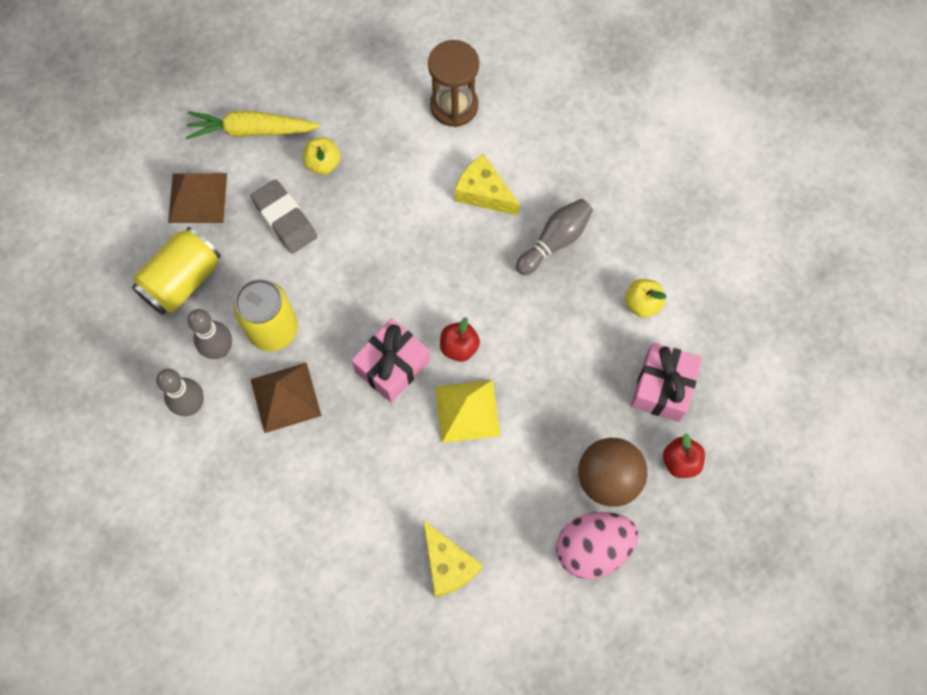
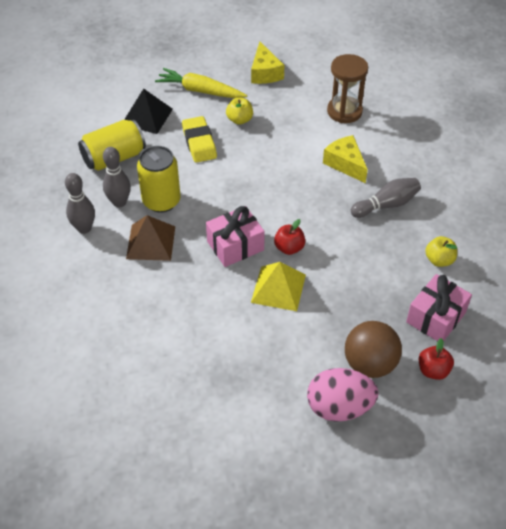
camera: 20 degrees right, 20 degrees down
brown pyramid [168,173,227,223] -> black pyramid [124,88,173,134]
grey eraser [251,179,317,254] -> yellow eraser [182,116,217,163]
yellow cheese [423,520,483,597] -> yellow cheese moved to [251,41,284,84]

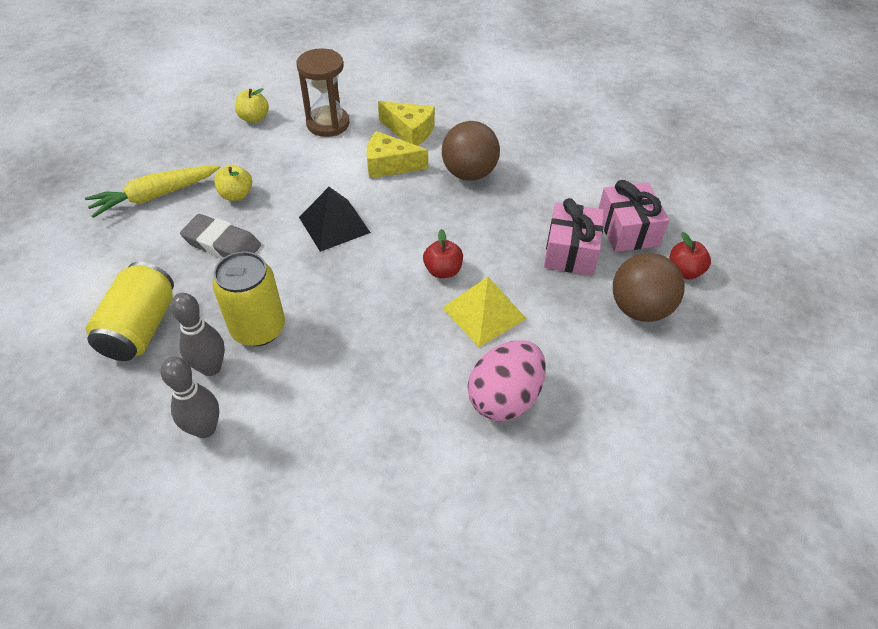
camera: 50 degrees left, 0 degrees up
black pyramid [124,88,173,134] -> black pyramid moved to [299,187,371,252]
brown pyramid [126,215,175,261] -> none
yellow eraser [182,116,217,163] -> grey eraser [180,214,261,259]
pink gift [206,206,265,267] -> pink gift moved to [544,198,604,276]
yellow cheese [251,41,284,84] -> yellow cheese moved to [378,101,435,146]
pink egg [307,368,378,422] -> pink egg moved to [468,340,546,421]
grey bowling pin [351,178,421,218] -> brown ball [442,121,500,181]
yellow apple [425,236,457,267] -> yellow apple moved to [235,88,269,123]

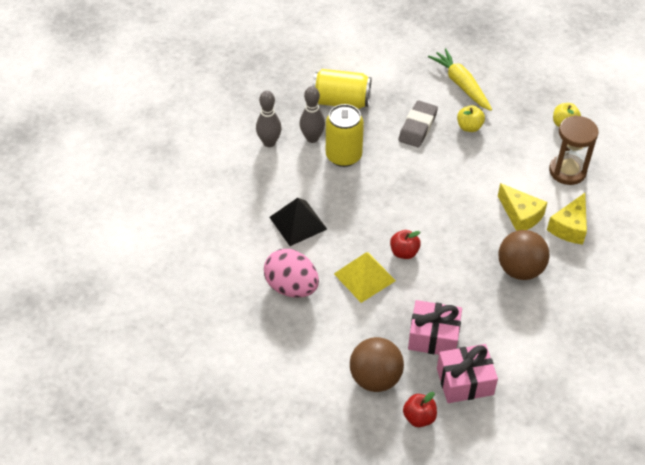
camera: 90 degrees right, 0 degrees up
black pyramid [299,187,371,252] -> black pyramid moved to [269,198,327,246]
yellow cheese [367,131,428,179] -> yellow cheese turned 135 degrees clockwise [498,183,548,231]

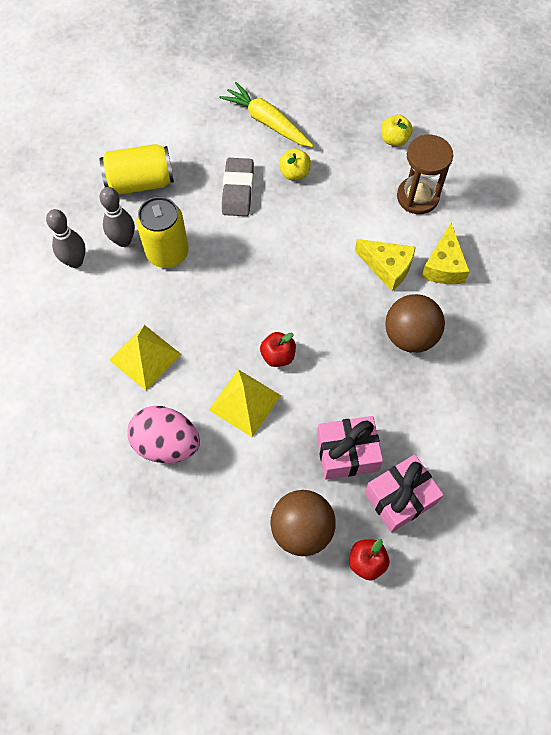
camera: 20 degrees left, 15 degrees up
black pyramid [269,198,327,246] -> yellow pyramid [109,325,182,391]

